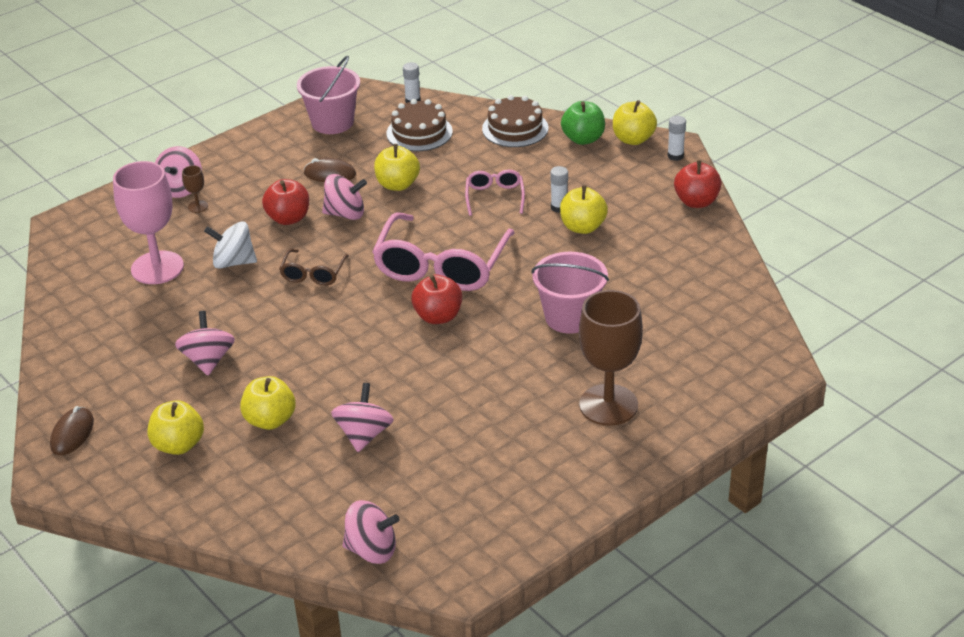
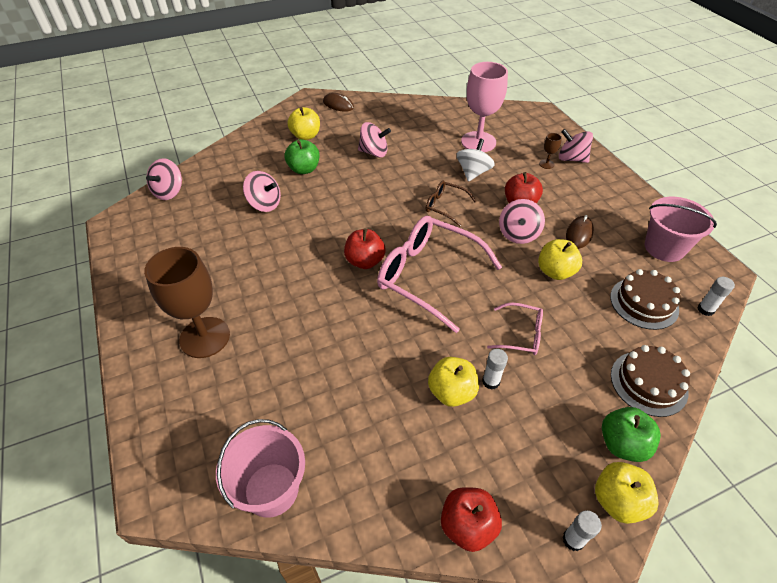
camera: 105 degrees right, 10 degrees up
yellow apple [240,376,296,430] -> green apple [285,139,319,174]
pink bucket [532,252,609,334] -> pink bucket moved to [216,419,305,518]

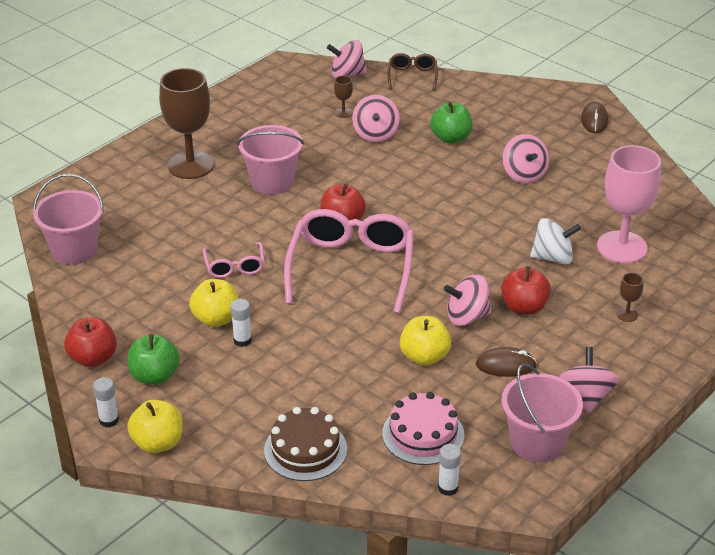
camera: 65 degrees right, 10 degrees down
yellow apple [287,107,320,140] -> none
brown glasses [426,181,476,226] -> brown glasses moved to [387,53,438,91]
pink glasses [487,302,543,355] -> pink glasses moved to [203,242,264,278]
pink spinning top [559,129,593,163] -> pink spinning top moved to [560,347,619,413]
green apple [602,407,661,462] -> green apple moved to [128,334,180,385]
brown cake [610,269,680,330] -> pink cake [382,392,464,465]
none -> pink bucket [237,125,304,194]
none -> brown goblet [334,76,353,118]

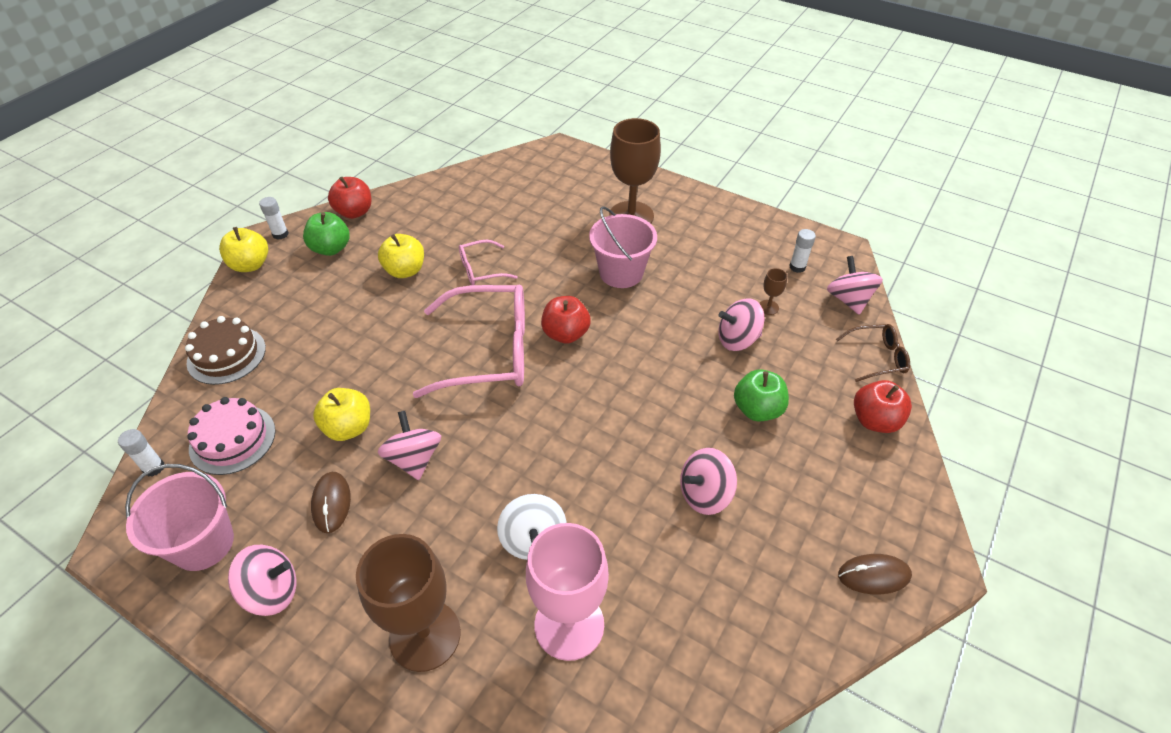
camera: 80 degrees right, 10 degrees up
pink bucket [33,174,104,265] -> none
white glue stick [230,299,252,347] -> white glue stick moved to [789,229,816,273]
red apple [501,266,551,315] -> red apple moved to [854,380,912,433]
brown goblet [616,273,643,322] -> brown goblet [356,534,461,672], size x2.46

